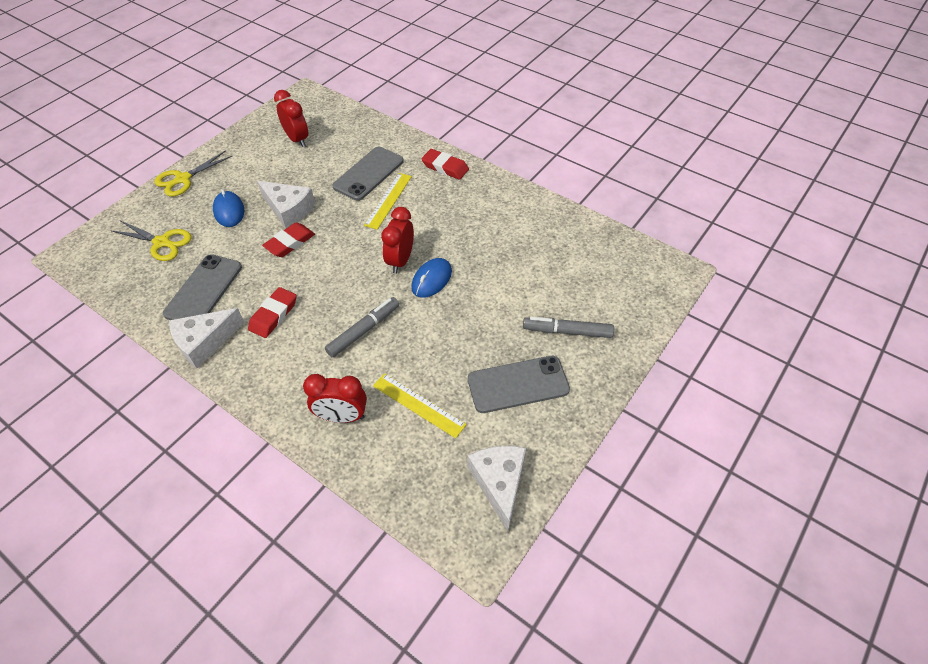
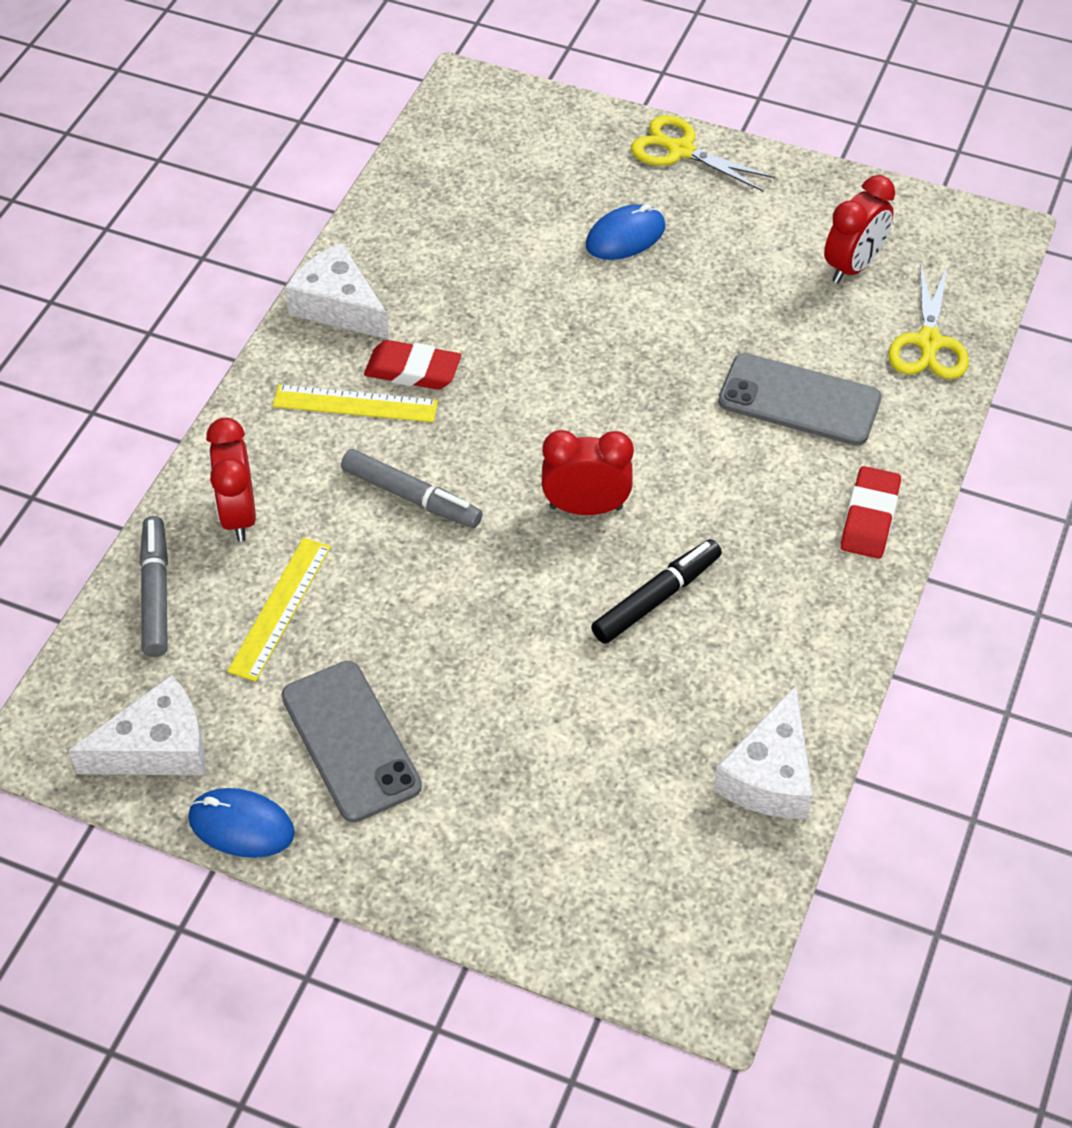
camera: 75 degrees right, 0 degrees up
yellow scissors [110,221,192,261] -> yellow scissors moved to [888,263,969,379]
grey phone [163,254,242,320] -> none
white cheese [257,181,315,228] -> white cheese moved to [713,685,813,819]
red eraser [262,222,315,257] -> none
yellow ruler [364,173,412,230] -> yellow ruler moved to [273,385,438,422]
blue mouse [412,258,452,298] -> blue mouse moved to [188,788,295,858]
grey marker [523,317,614,338] -> grey marker moved to [140,516,168,657]
none -> black marker [591,539,722,644]

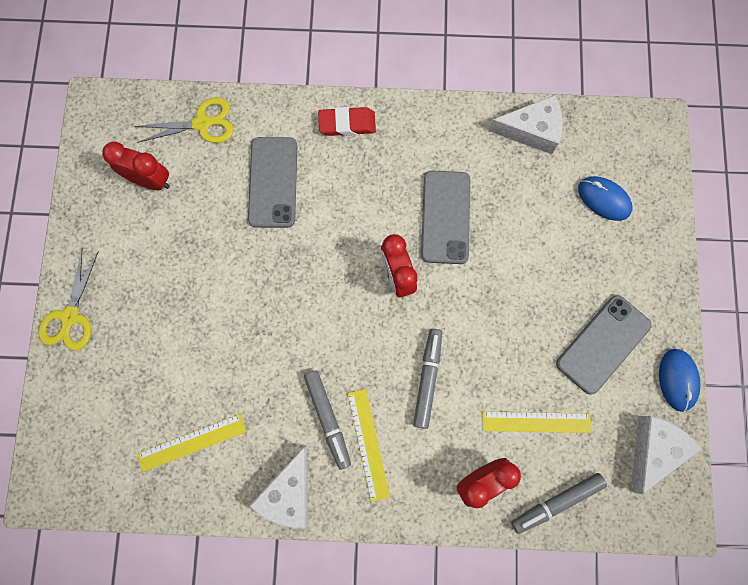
camera: 110 degrees left, 25 degrees up
white cheese [69,675,205,775] -> white cheese turned 75 degrees clockwise [631,416,702,494]
red eraser [364,340,461,390] -> grey marker [304,371,351,470]
blue mouse [586,204,665,260] -> blue mouse moved to [578,176,632,221]
black marker [591,539,722,644] -> grey phone [421,171,470,264]
none -> yellow ruler [137,414,246,472]

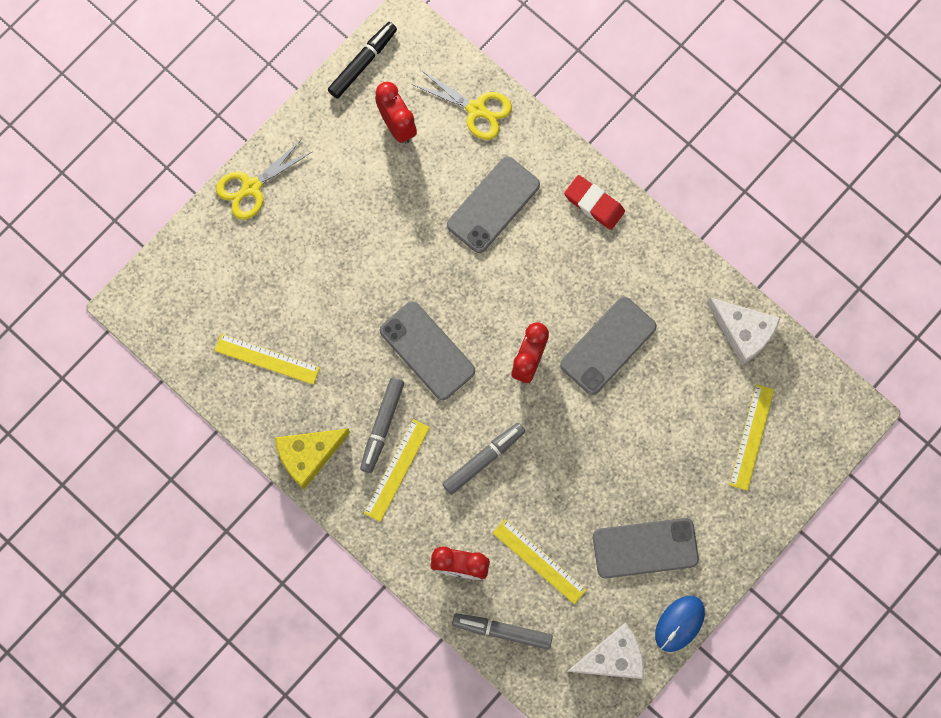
camera: 40 degrees right, 0 degrees up
white cheese [249,446,308,529] -> yellow cheese [275,428,350,489]
blue mouse [578,176,632,221] -> yellow ruler [730,384,774,491]
none -> black marker [328,22,397,98]
none -> grey phone [380,301,475,400]

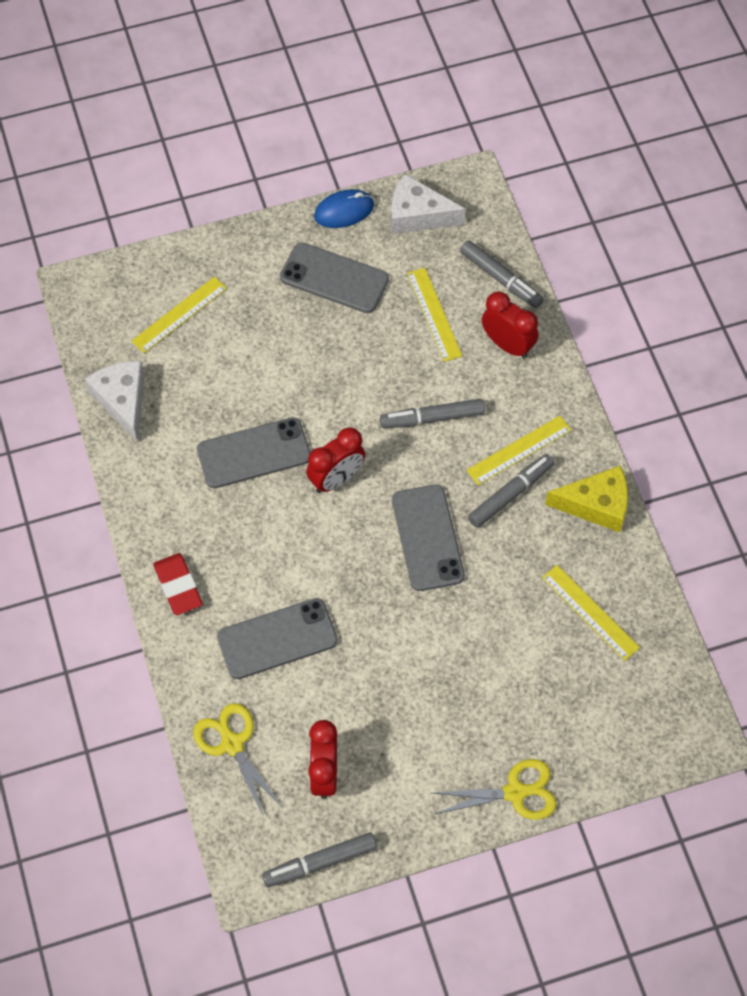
camera: 150 degrees left, 15 degrees down
black marker [328,22,397,98] -> grey marker [262,832,377,887]

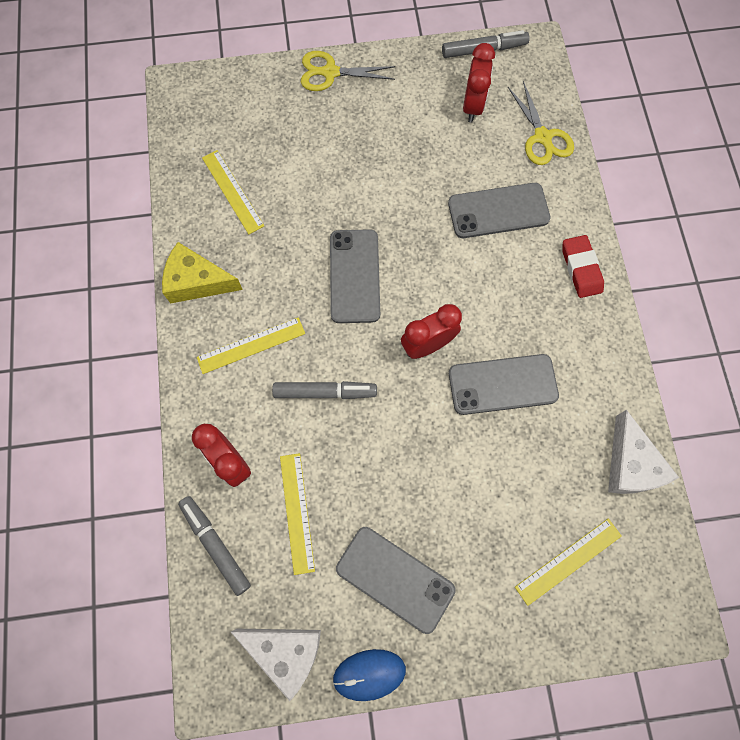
camera: 170 degrees left, 10 degrees up
grey marker [468,454,554,528] -> none

